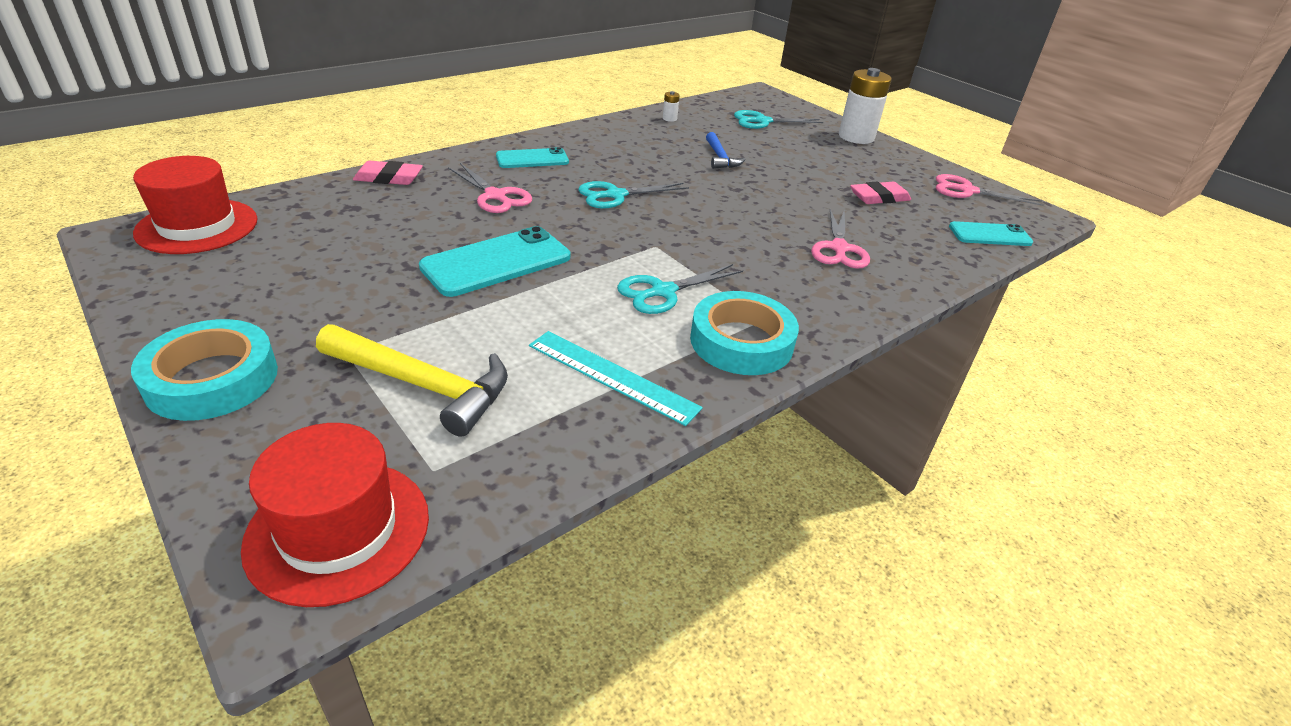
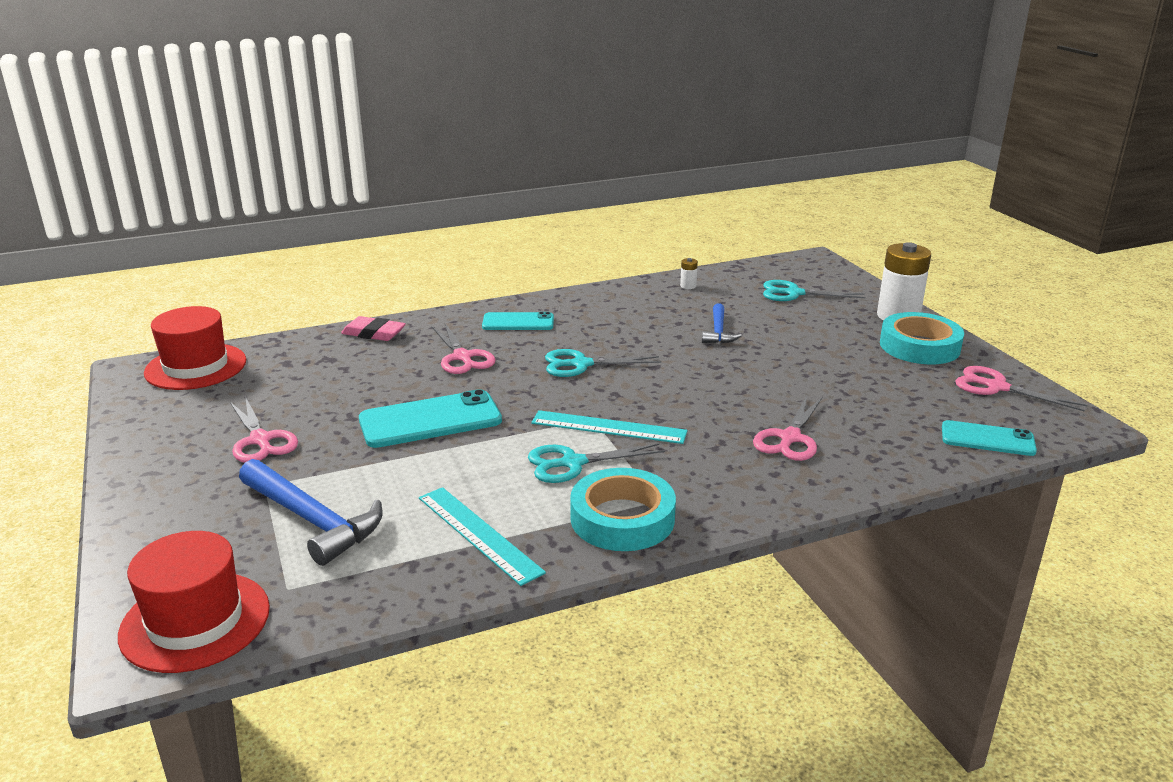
camera: 20 degrees right, 10 degrees down
turquoise tape [131,319,278,421] -> turquoise tape moved to [880,312,964,364]
yellow hammer [316,324,508,437] -> blue hammer [239,459,383,566]
pink eraser [850,182,911,204] -> none
none -> pink scissors [230,396,298,463]
none -> turquoise ruler [531,410,688,444]

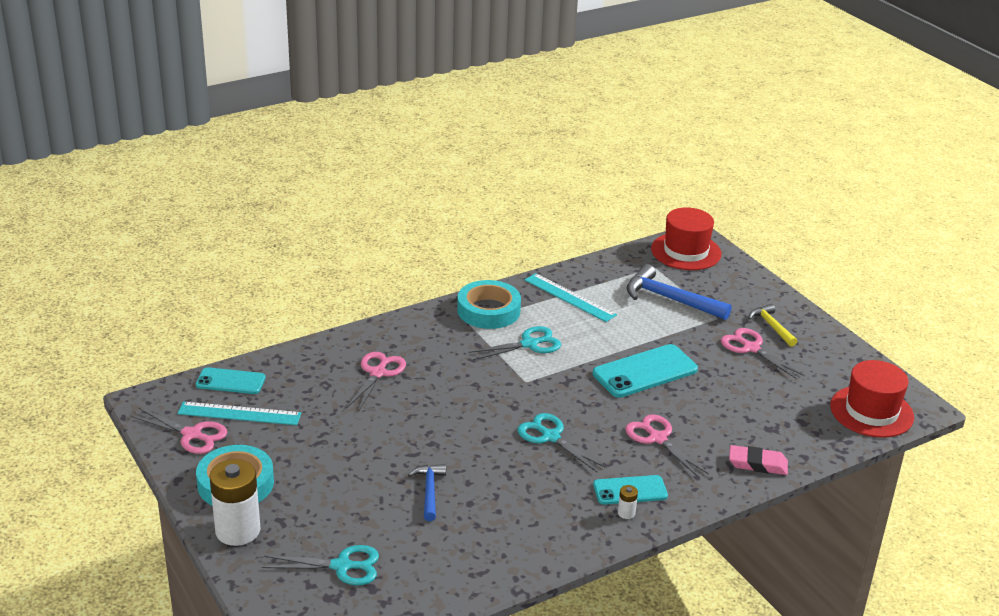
camera: 170 degrees right, 5 degrees up
turquoise ruler [531,410,688,444] -> turquoise ruler moved to [177,401,301,425]
turquoise scissors [545,349,661,377] -> turquoise scissors turned 120 degrees counterclockwise [518,413,607,473]
white battery [680,258,698,289] -> white battery moved to [618,485,638,519]
none -> yellow hammer [749,304,797,347]

